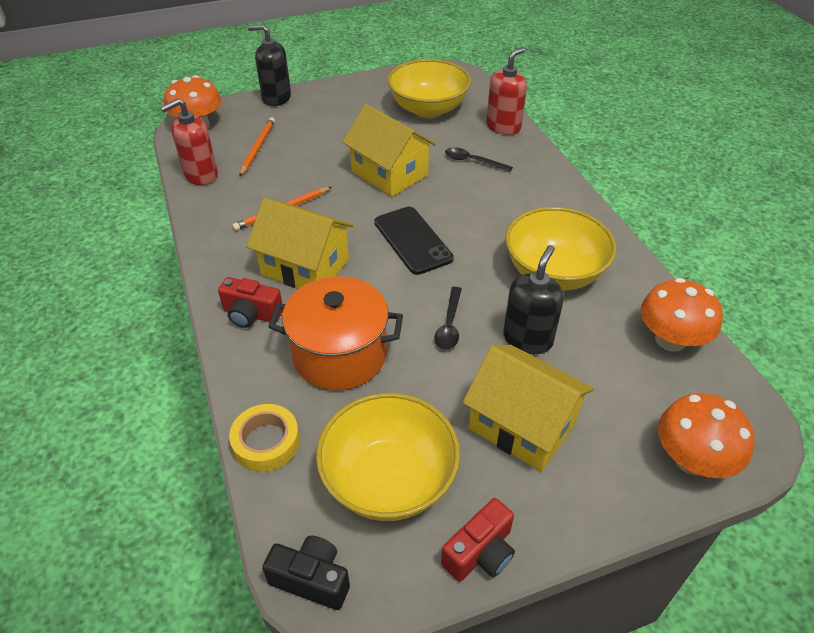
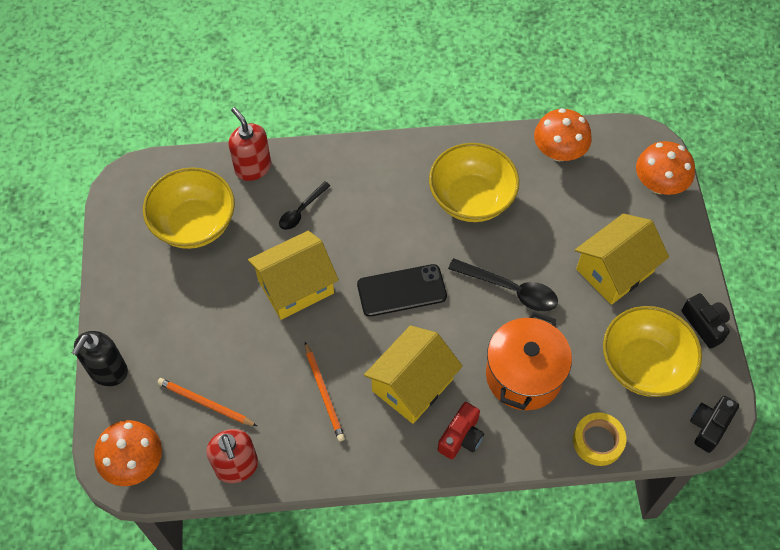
camera: 75 degrees left, 15 degrees up
black spoon [435,287,462,350] -> black spoon [448,258,558,312], size x1.57
red camera [441,498,515,582] -> black camera [682,293,730,349]
black soap dispenser [503,245,564,354] -> none

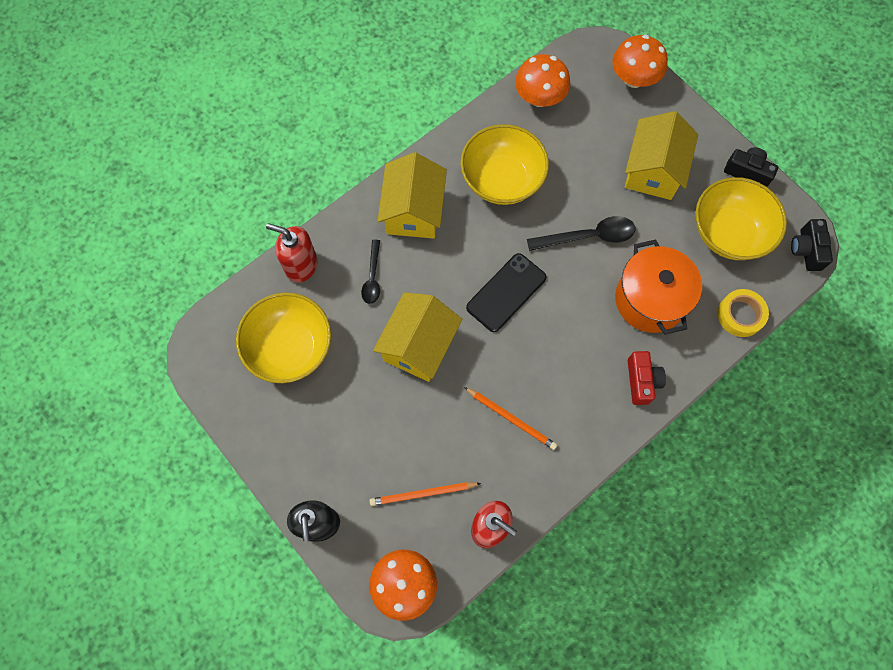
camera: 35 degrees left, 10 degrees up
yellow house [364,325,463,424] -> yellow house moved to [378,152,447,239]

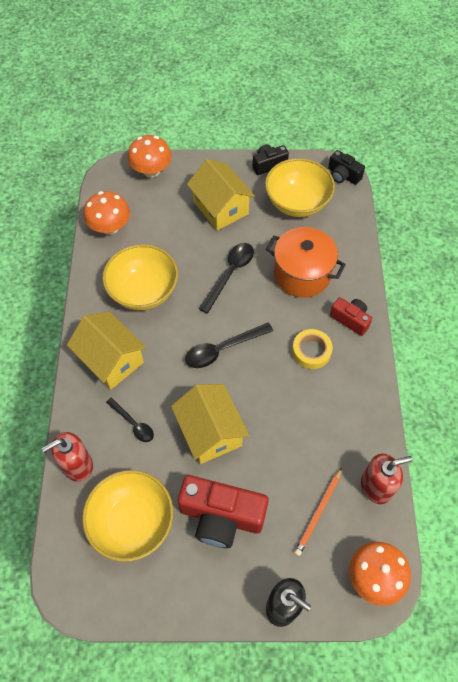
camera: 50 degrees left, 10 degrees down
orange pencil [464,387,557,450] -> none
black phone [466,253,546,332] -> black spoon [185,323,273,368]
yellow tape [718,289,769,337] -> yellow tape moved to [292,329,333,369]
none -> red camera [178,475,269,548]

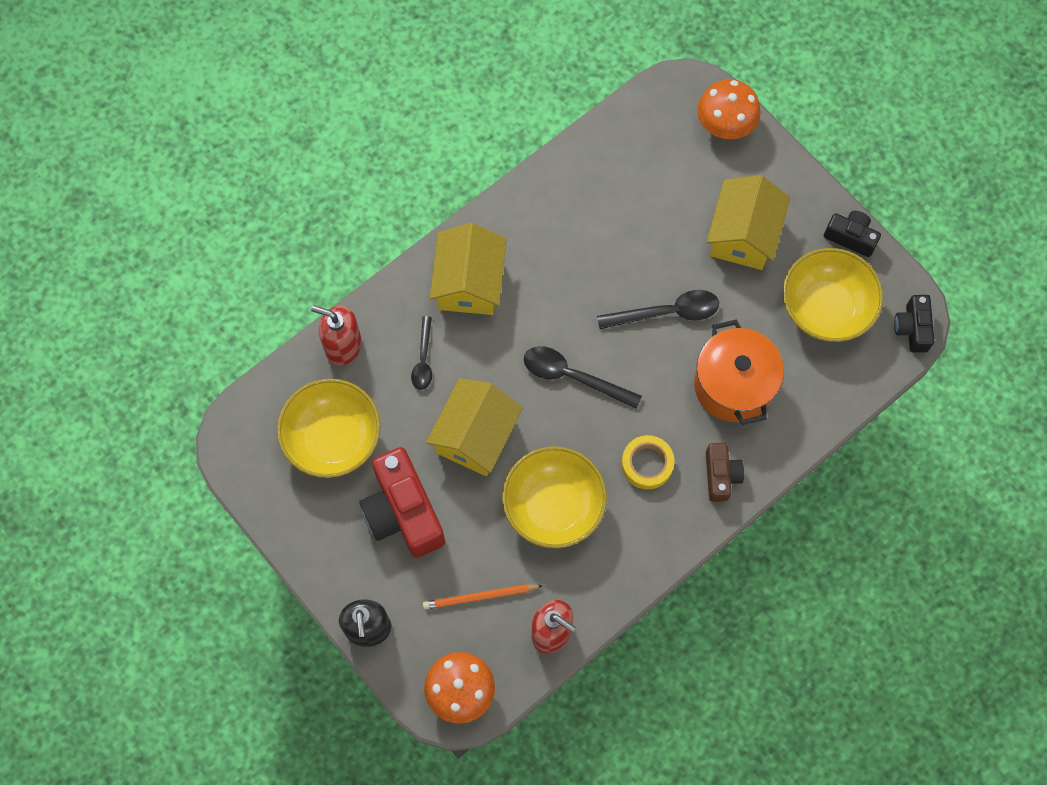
camera: 50 degrees right, 10 degrees up
orange mushroom [84,191,130,235] -> none
yellow bowl [102,244,178,310] -> yellow bowl moved to [502,446,607,548]
red camera [330,297,372,336] -> brown camera [706,443,744,502]

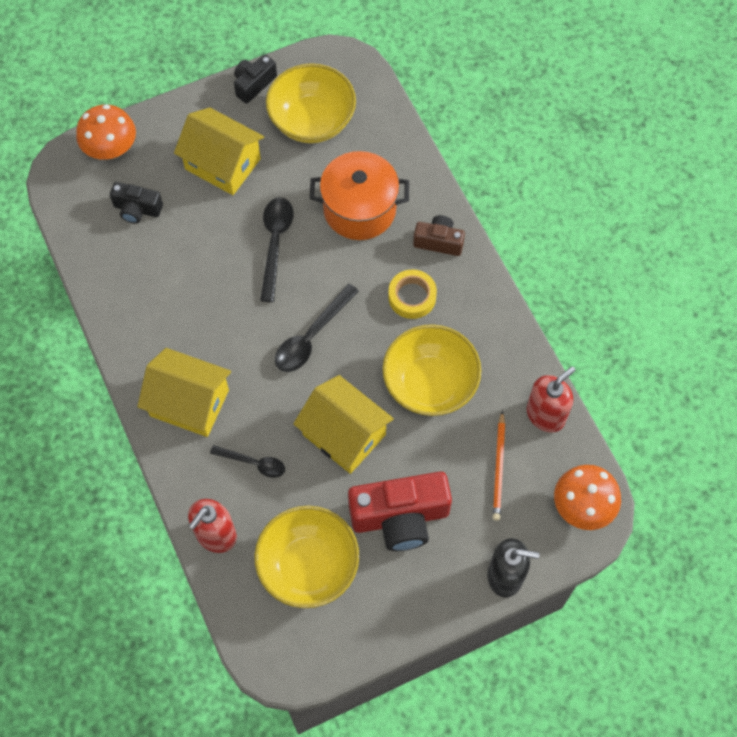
camera: 75 degrees left, 5 degrees down
black camera [894,295,934,352] -> black camera moved to [110,182,163,223]

